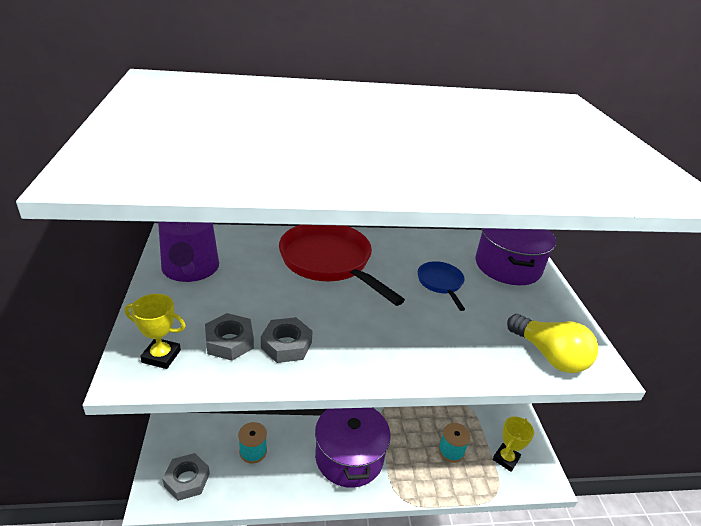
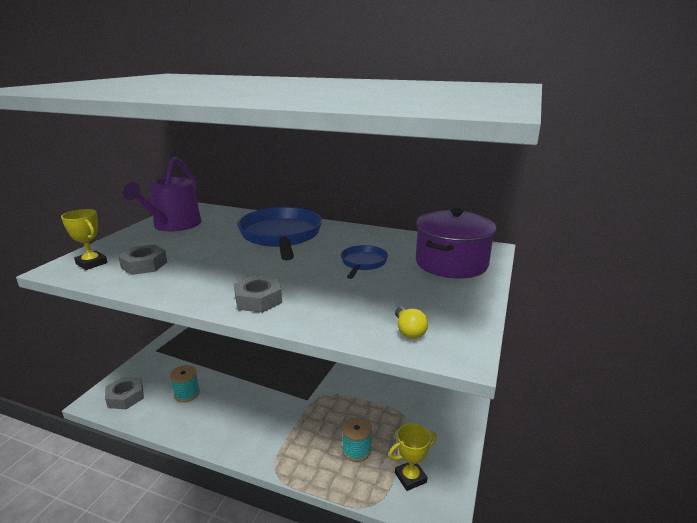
camera: 30 degrees right, 10 degrees down
grey nut [261,317,313,363] -> grey nut moved to [234,275,282,313]
red pan [279,225,405,306] -> blue pan [237,207,322,260]
purple pot [315,408,391,488] -> none
yellow light bulb [507,314,598,373] -> yellow light bulb [395,307,428,339], size x0.53

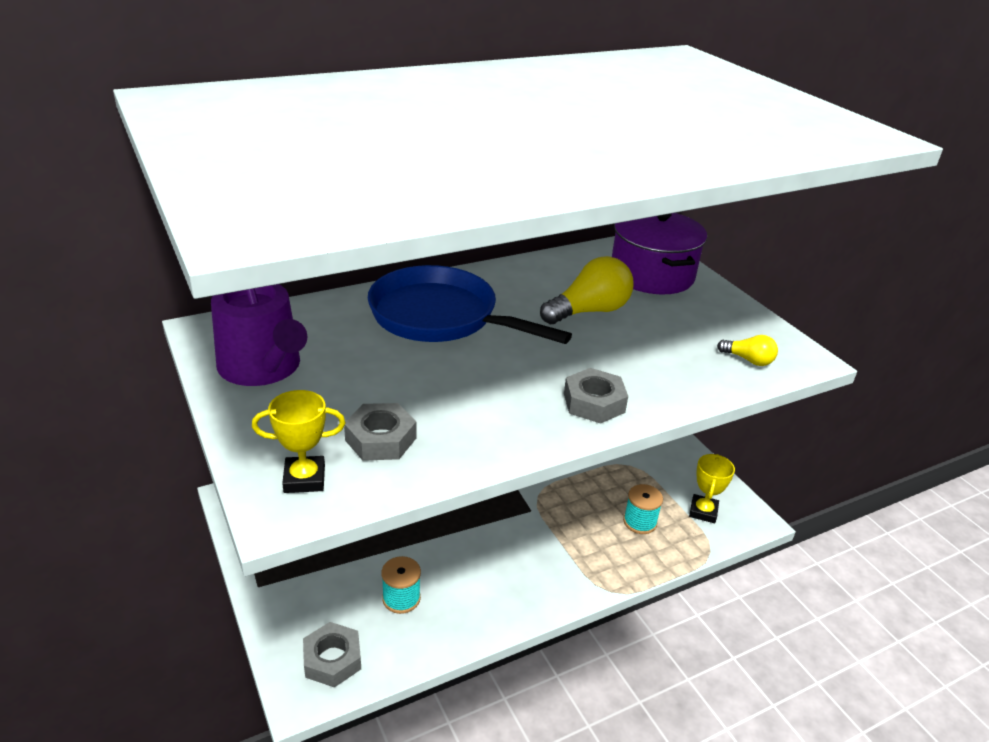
camera: 50 degrees left, 10 degrees up
blue pan [341,245,388,279] -> yellow light bulb [540,256,633,324]

